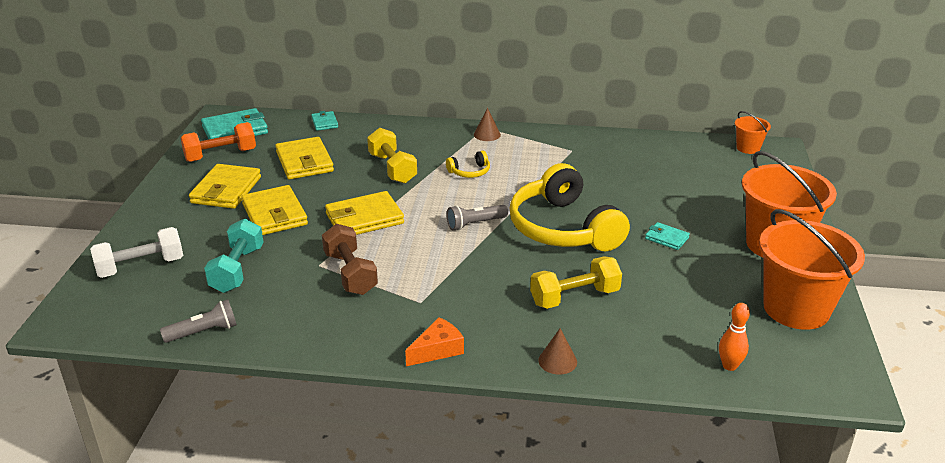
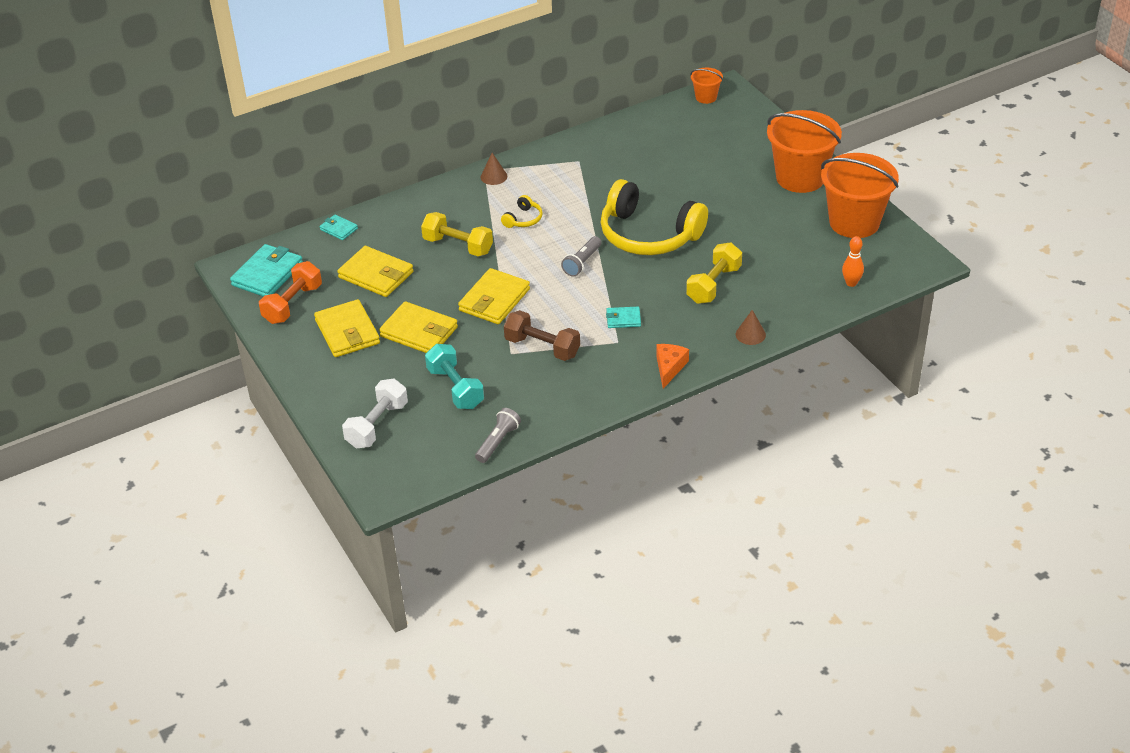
camera: 35 degrees left, 10 degrees up
turquoise wallet [645,222,690,250] -> turquoise wallet moved to [606,307,641,328]

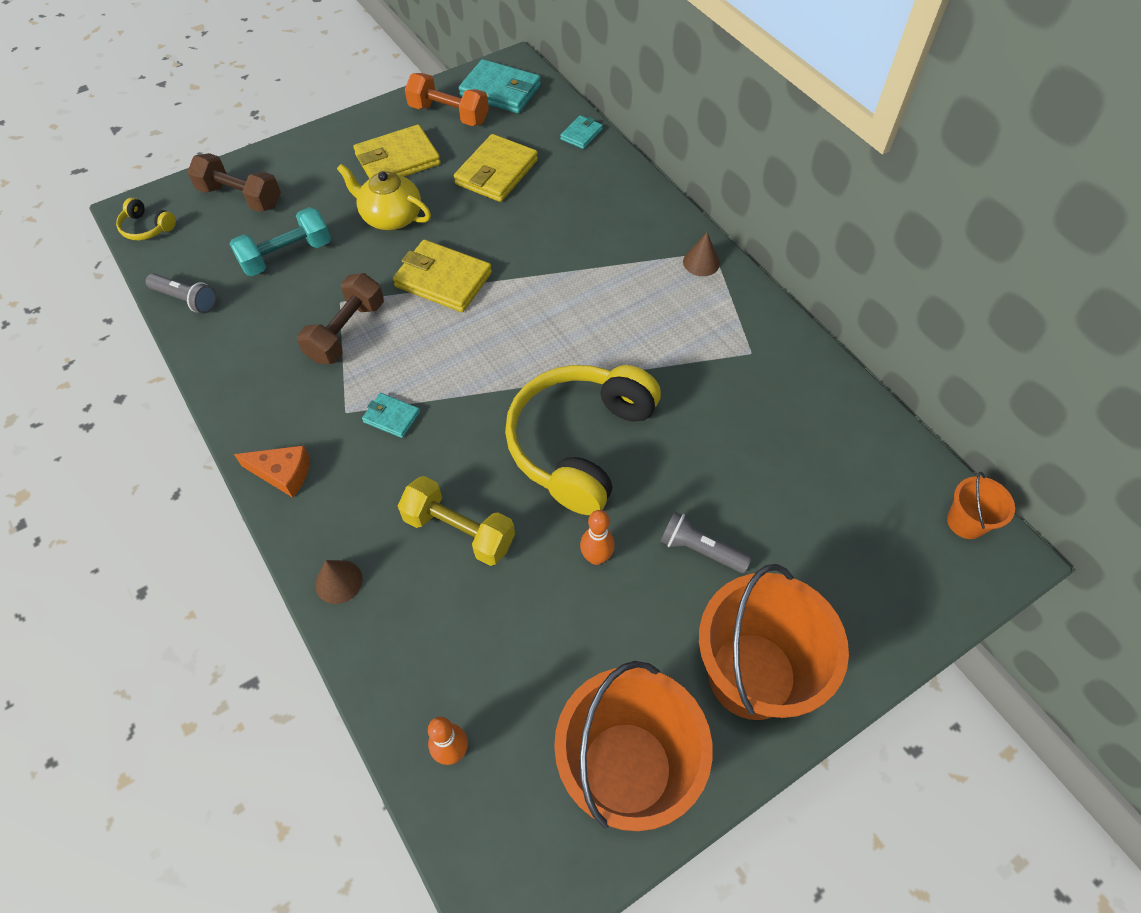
camera: 85 degrees right, 15 degrees up
white dumbbell [342,379,408,448] -> brown dumbbell [187,153,281,212]
yellow wallet [379,301,458,353] -> yellow teapot [337,164,431,230]
yellow dumbbell [421,212,493,256] -> none
yellow headphones [501,195,543,228] -> yellow headphones moved to [116,198,176,241]
grey flashlight [561,236,602,277] -> grey flashlight moved to [660,511,752,573]
turquoise wallet [606,307,641,328] -> turquoise wallet turned 60 degrees counterclockwise [362,393,420,438]
none -> orange bowling pin [580,510,615,565]

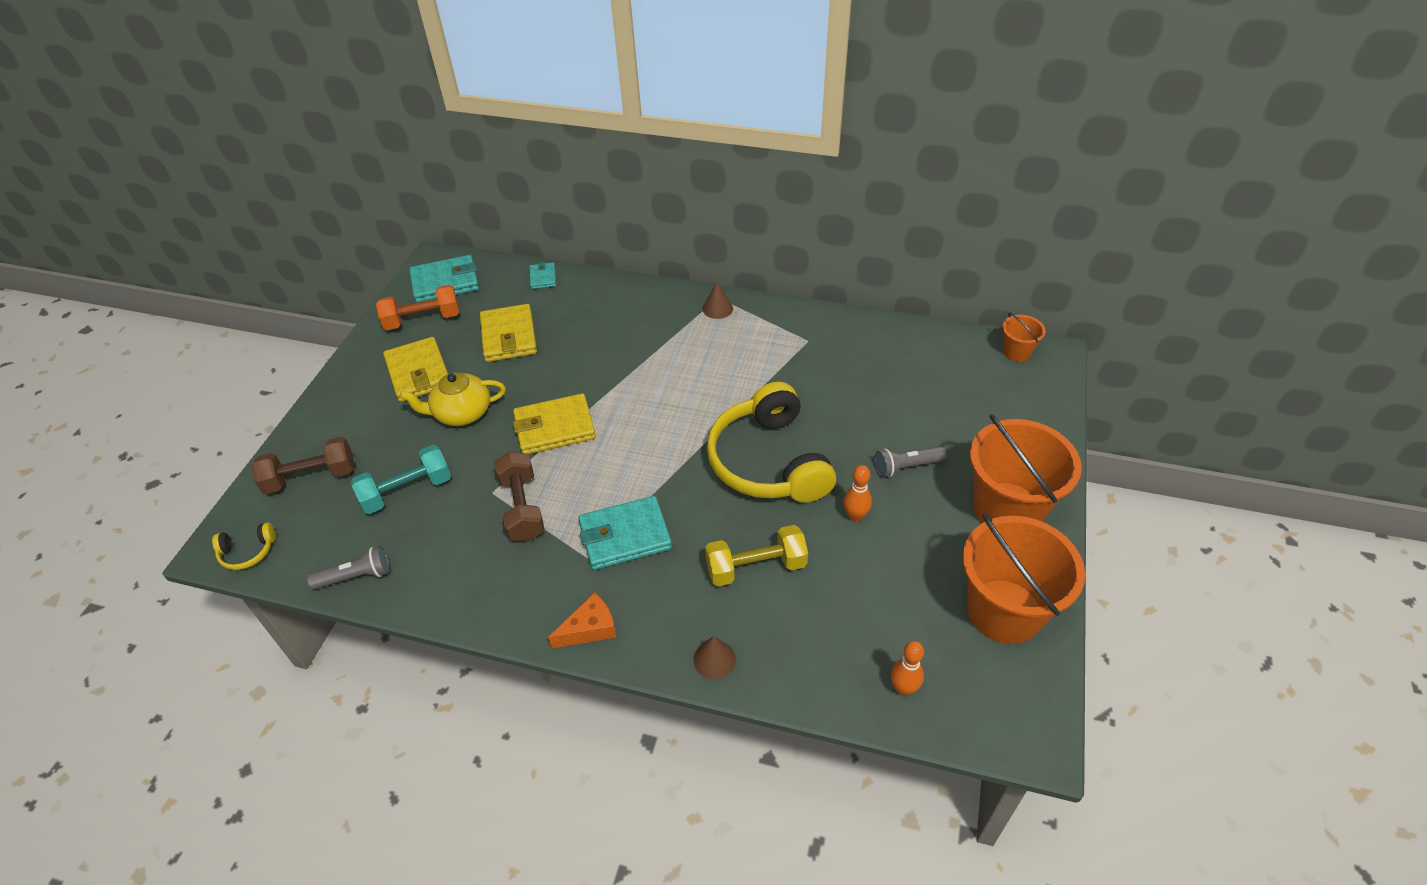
camera: 40 degrees left, 10 degrees down
turquoise dumbbell [229,207,331,276] -> turquoise dumbbell turned 45 degrees clockwise [351,445,451,514]
yellow wallet [353,124,441,179] -> yellow wallet turned 45 degrees counterclockwise [383,337,448,402]
turquoise wallet [362,393,420,438] -> turquoise wallet [578,496,672,570], size x1.91

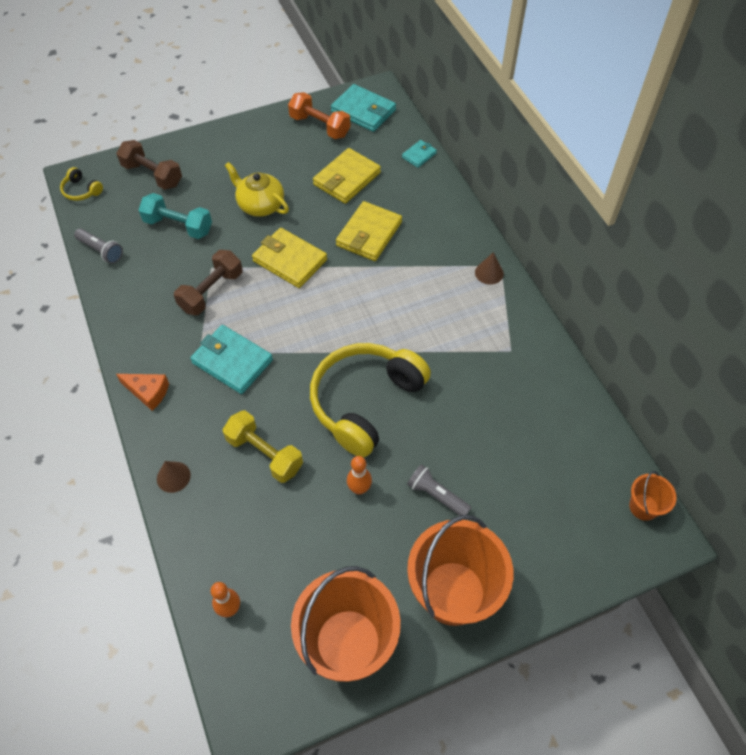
camera: 50 degrees right, 10 degrees up
yellow wallet [383,337,448,402] -> yellow wallet moved to [336,201,402,261]

